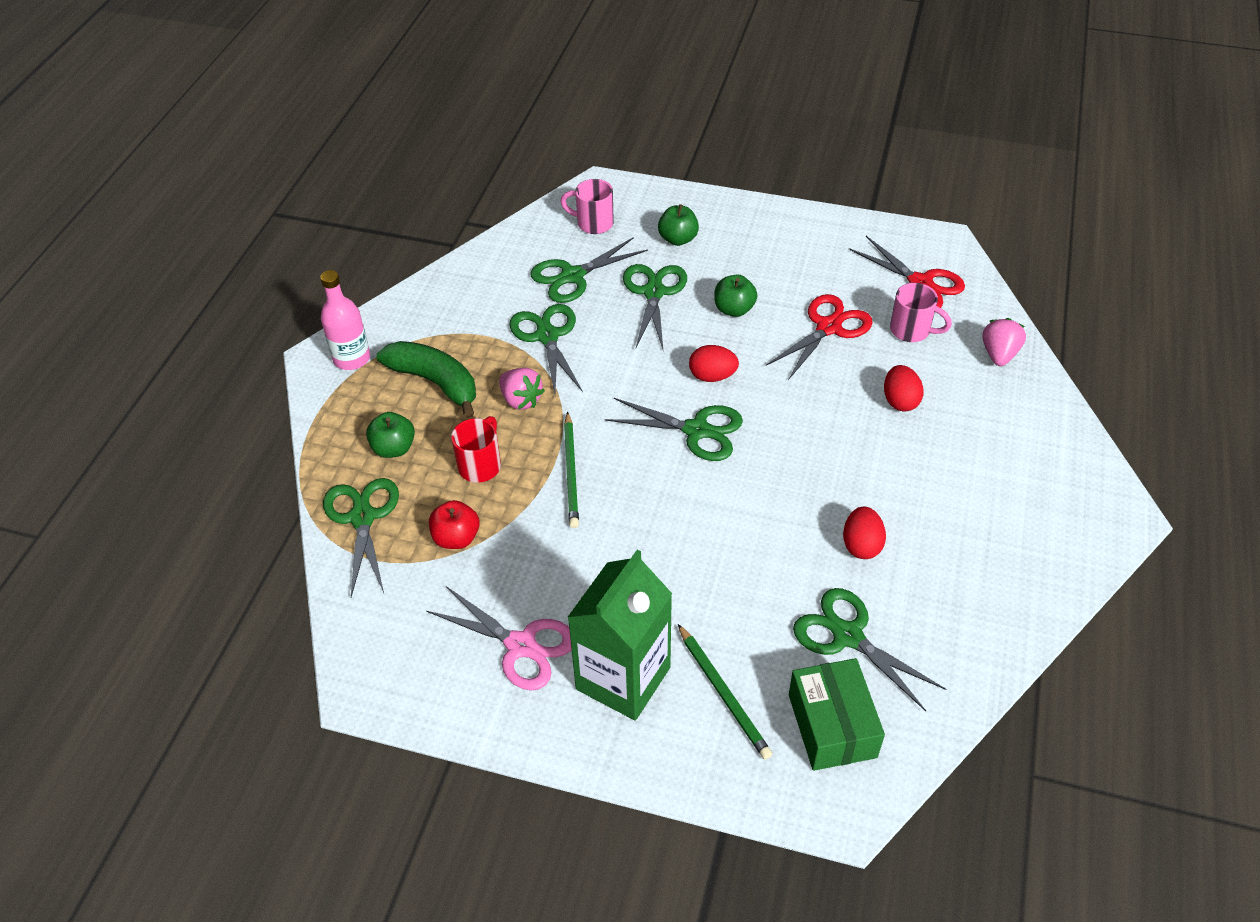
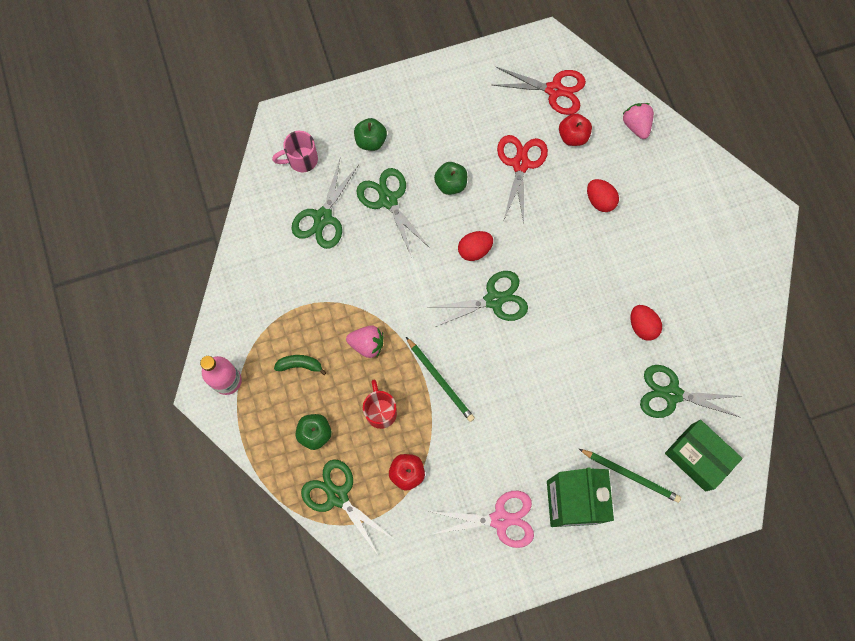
camera: 35 degrees left, 25 degrees up
green banana [376,341,476,418] -> green banana [274,355,327,375], size x0.51
green scissors [509,304,583,394] -> none
pink mug [890,283,952,342] -> red apple [559,113,592,146]

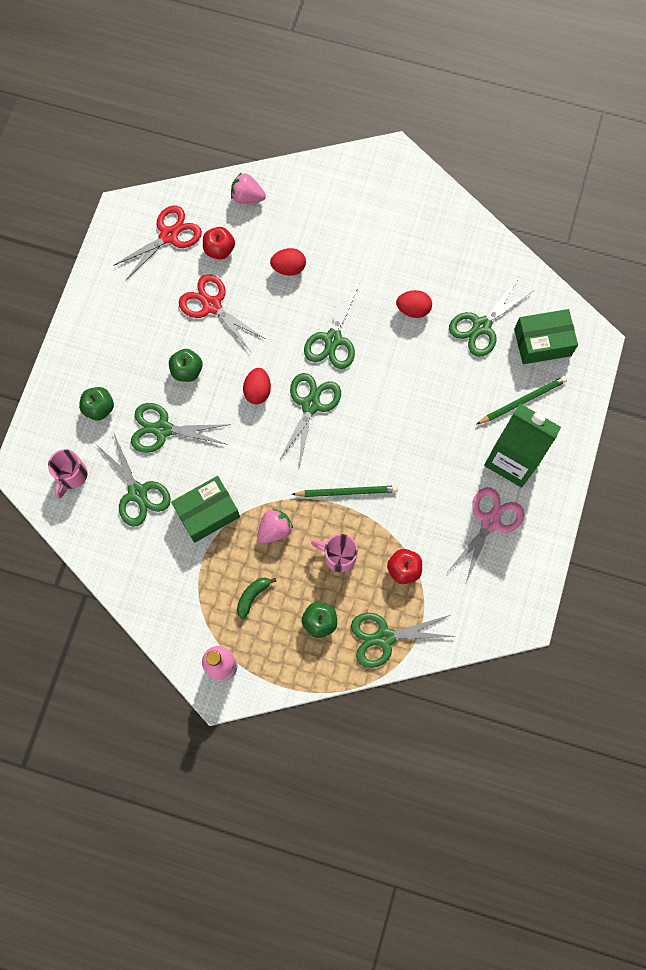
camera: 55 degrees left, 0 degrees up
red mug [363,380,397,429] -> pink mug [311,534,358,572]
none -> green box [171,476,240,543]
none -> green scissors [304,282,359,369]

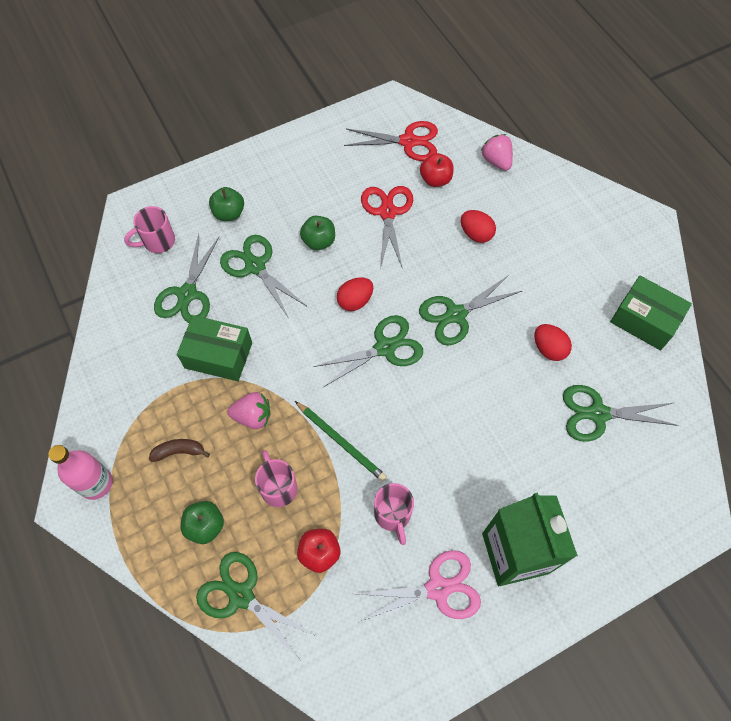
camera: 45 degrees right, 10 degrees down
green banana [237,578,277,619] -> brown banana [149,439,210,462]
green pencil [477,376,567,424] -> none
green box [514,309,578,364] -> green box moved to [610,276,692,350]
none -> pink mug [374,483,414,545]

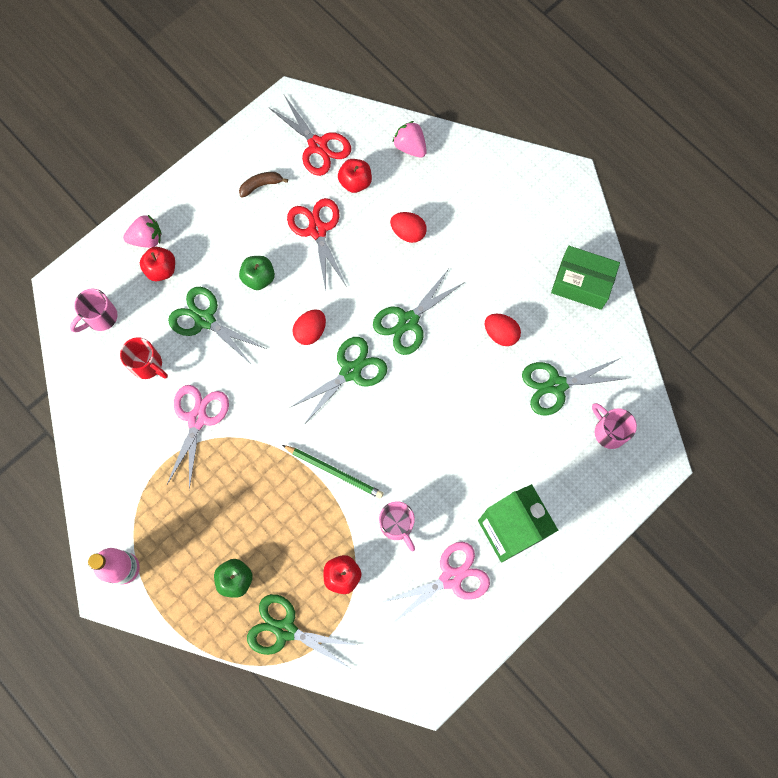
camera: 15 degrees left, 10 degrees up
brown banana [149,439,210,462] -> brown banana moved to [239,172,288,198]
green scissors [154,233,219,323] -> red mug [120,337,168,379]
green box [177,315,252,381] -> pink scissors [167,385,229,490]
green apple [209,187,244,221] -> red apple [140,247,175,281]
pink strawberry [227,392,270,429] -> pink strawberry moved to [123,215,162,248]
pink mug [255,450,298,507] -> pink mug moved to [592,403,637,449]
red scissors [344,121,438,161] -> red scissors turned 60 degrees clockwise [268,95,351,176]

